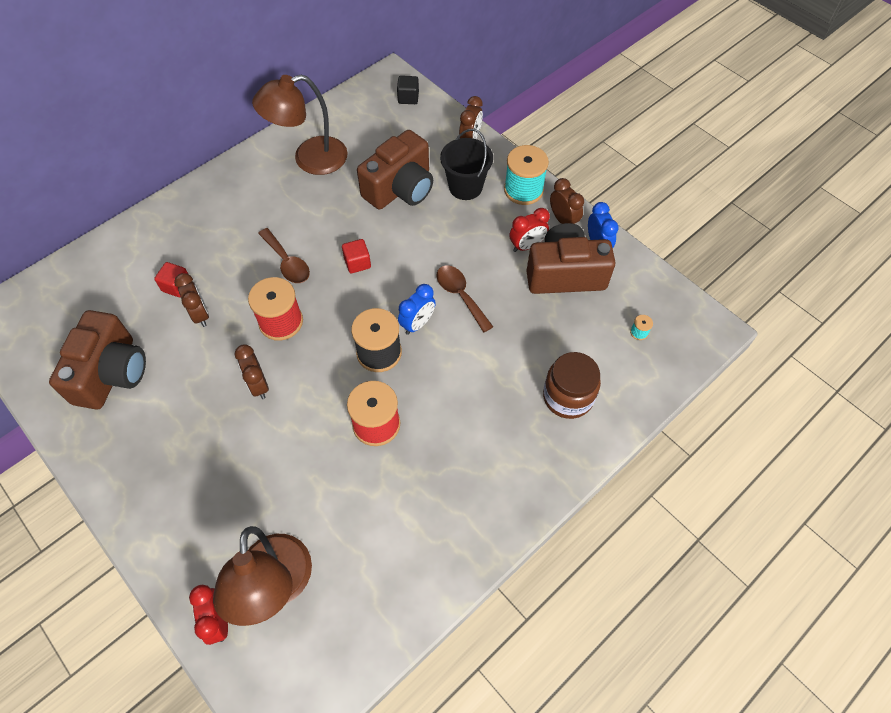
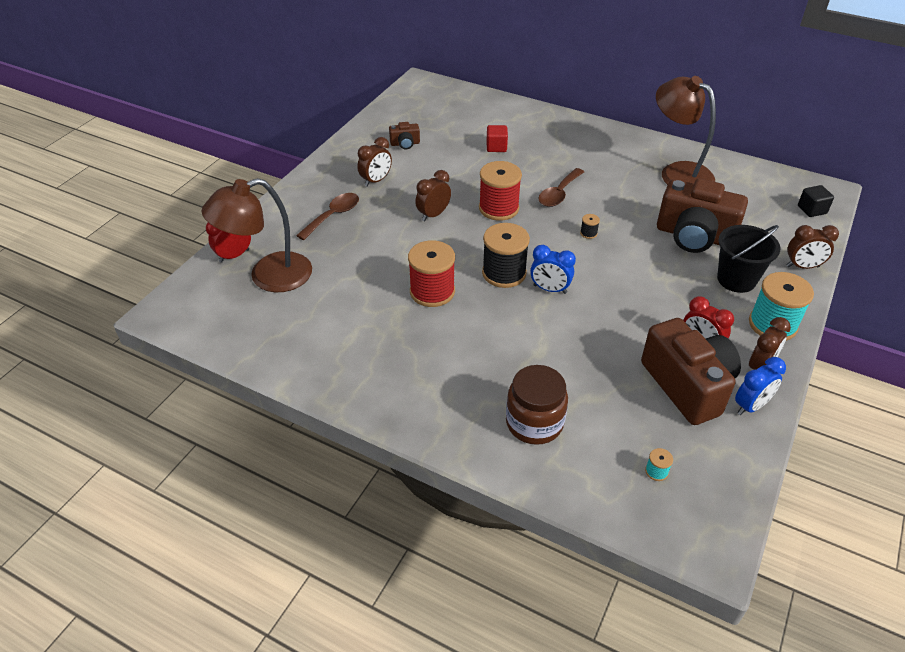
camera: 70 degrees right, 15 degrees down
brown camera [49,310,146,410] -> brown camera [389,122,420,149], size x0.44
brown clock [174,273,209,327] -> brown clock moved to [357,137,392,187]
red cube [342,239,371,273] -> black spool [580,214,600,239]
brown spoon [436,265,493,333] -> brown spoon moved to [296,193,359,240]

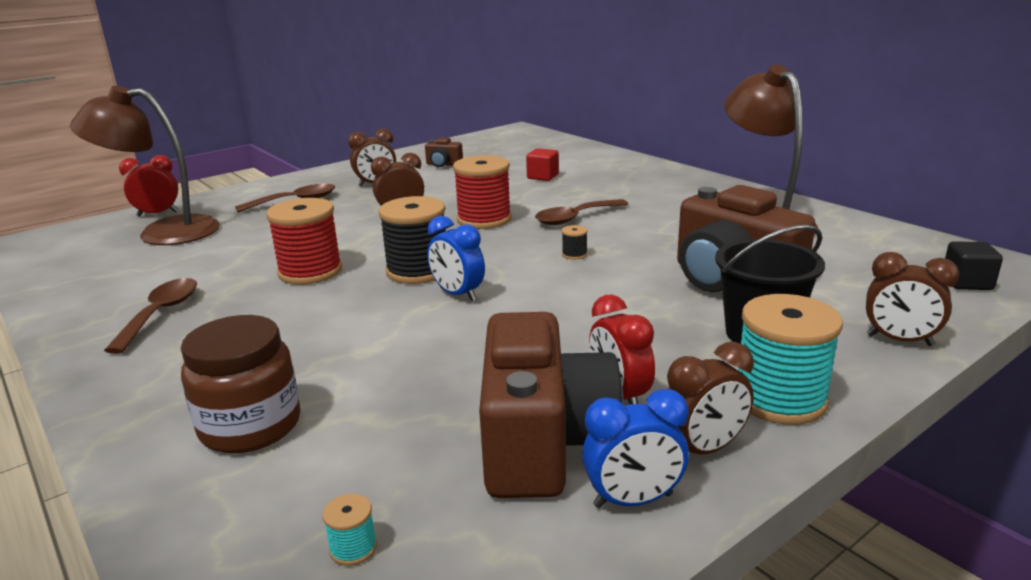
camera: 25 degrees right, 20 degrees down
none -> brown spoon [104,278,197,354]

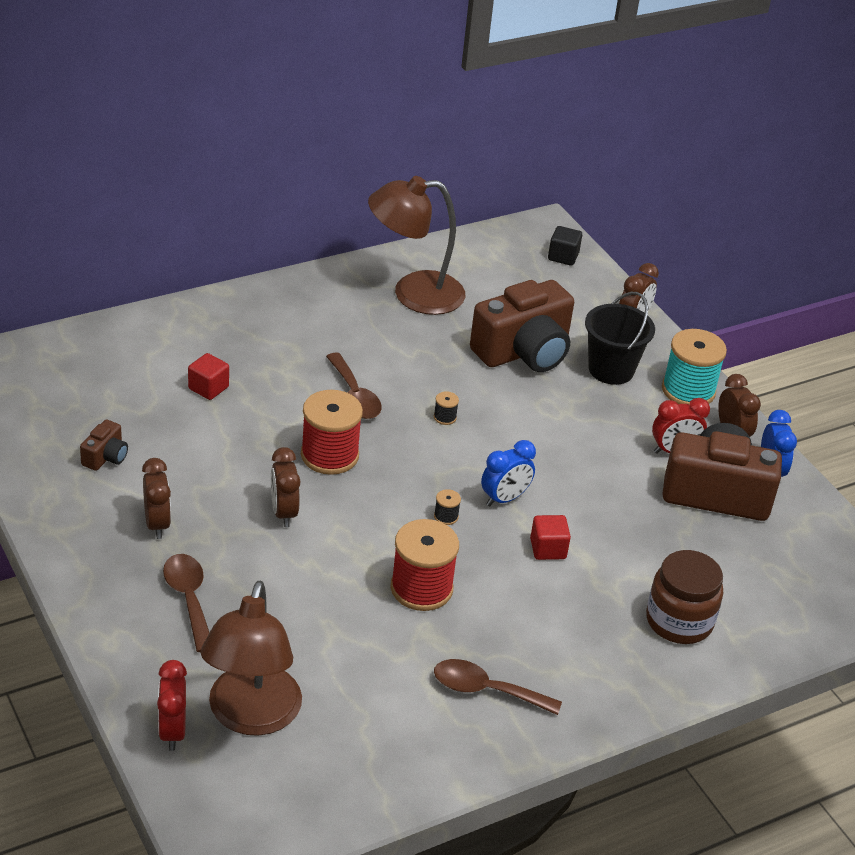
camera: 85 degrees left, 15 degrees up
turquoise spool [322,494,377,566] -> none
black spool [379,196,446,284] -> black spool [434,489,461,525], size x0.41
none -> red cube [530,515,571,560]

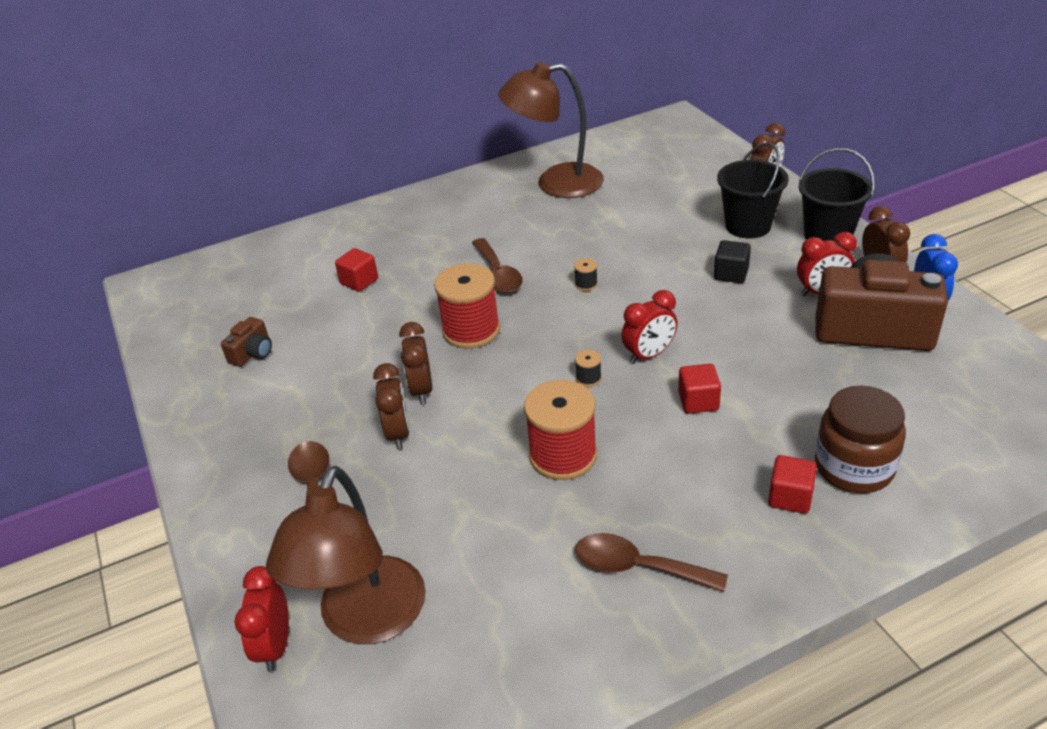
camera: 10 degrees right, 0 degrees up
brown clock [142,458,171,539] -> brown clock moved to [373,363,410,449]
brown camera [470,280,574,372] -> none
blue clock [481,440,536,507] -> red clock [621,290,678,364]
black cube [548,226,582,266] -> black cube moved to [714,240,751,283]
turquoise spool [662,329,727,404] -> black bucket [799,148,875,241]
none -> red cube [768,455,817,514]

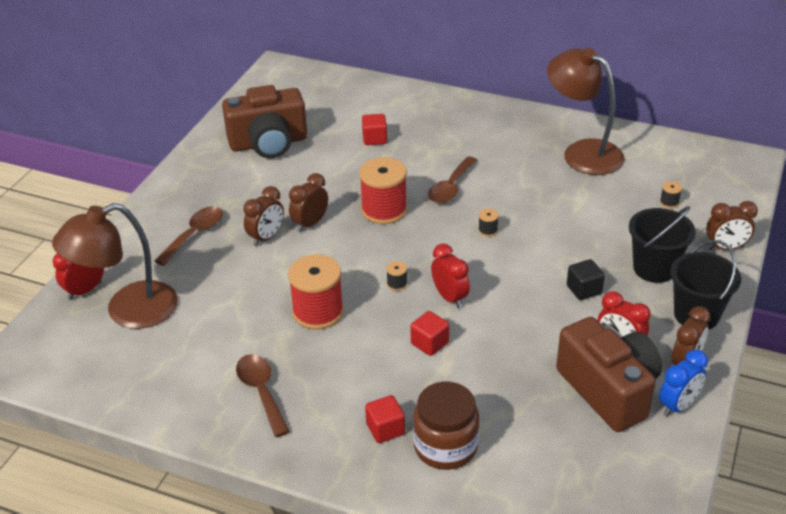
camera: 45 degrees right, 0 degrees up
brown camera [221,317,272,367] -> brown camera [222,85,307,158], size x2.28
red clock [621,290,678,364] -> red clock turned 135 degrees counterclockwise [431,243,470,308]
none -> black spool [660,181,682,208]

